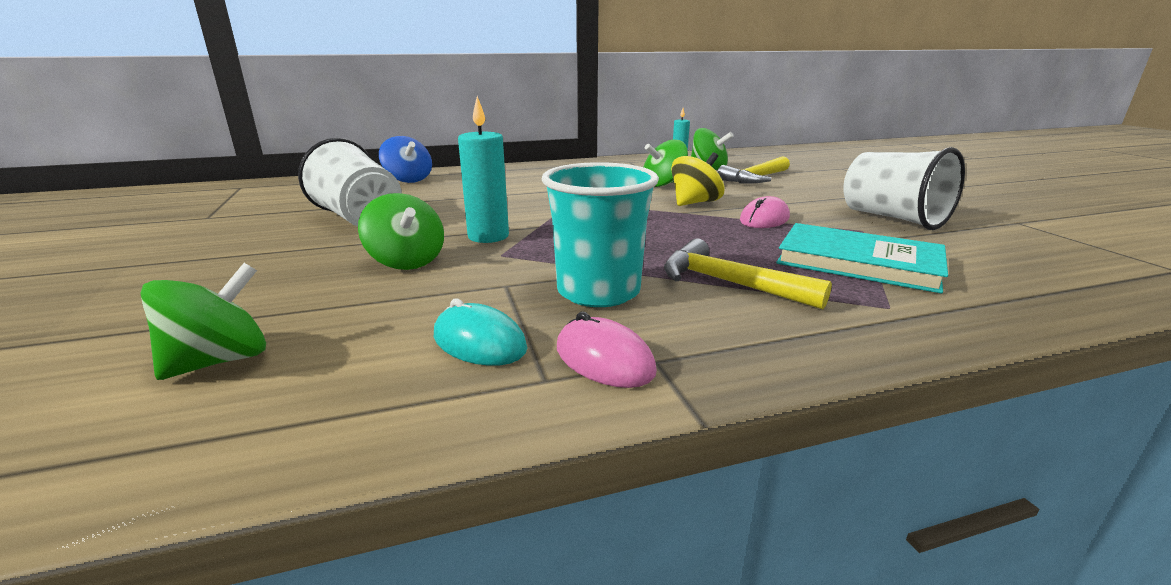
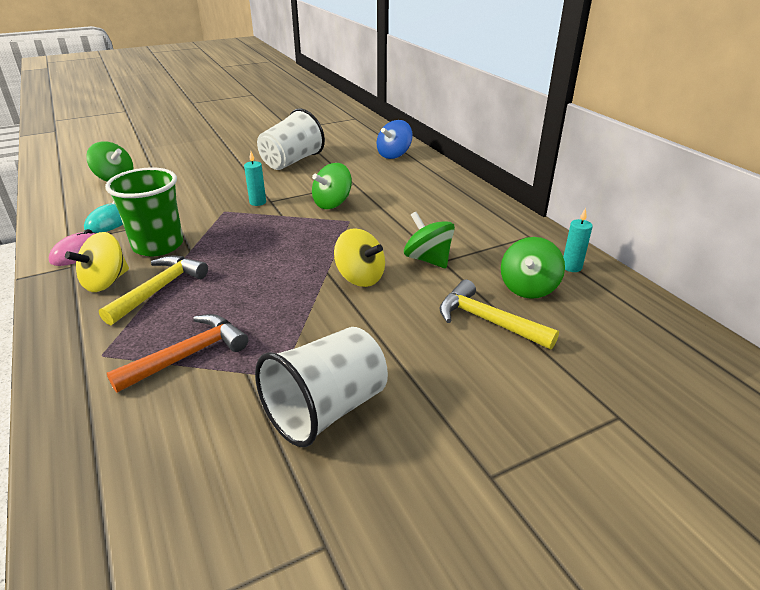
camera: 80 degrees right, 10 degrees up
green spinning top [358,193,444,270] -> green spinning top moved to [312,163,352,209]
turquoise candle [458,96,509,243] -> turquoise candle [244,152,266,206], size x0.61
turquoise cup [542,162,659,307] -> green cup [105,167,183,256]
pink mouse [740,196,790,228] -> none
turquoise book [776,223,948,293] -> orange hammer [107,314,248,393]
none -> yellow spinning top [65,232,129,292]

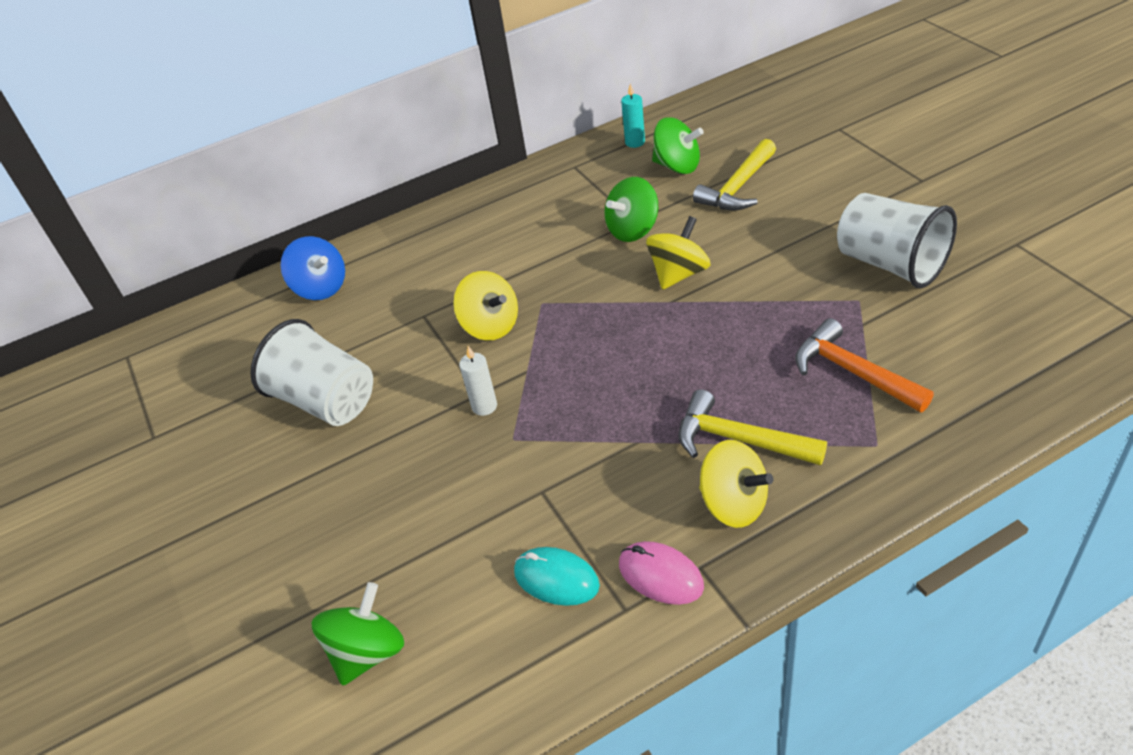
camera: 85 degrees left, 10 degrees up
green cup [105,167,183,256] -> none
turquoise candle [244,152,266,206] -> white candle [459,346,497,416]
green spinning top [312,163,352,209] -> yellow spinning top [453,271,518,341]

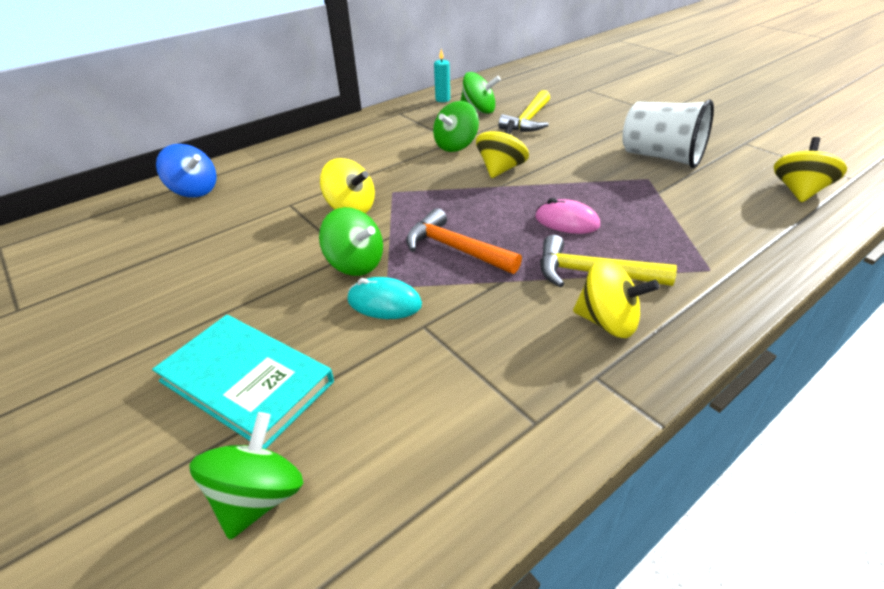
camera: 15 degrees left, 5 degrees down
white cup [250,319,373,426] -> none
white candle [459,346,497,416] -> green spinning top [319,207,383,276]
turquoise mouse [514,547,600,606] -> turquoise mouse moved to [347,277,422,319]
pink mouse [619,541,704,605] -> pink mouse moved to [535,198,600,234]
orange hammer [795,318,934,412] -> orange hammer moved to [406,208,522,274]
none -> turquoise book [152,315,334,449]
none -> yellow spinning top [774,137,847,203]

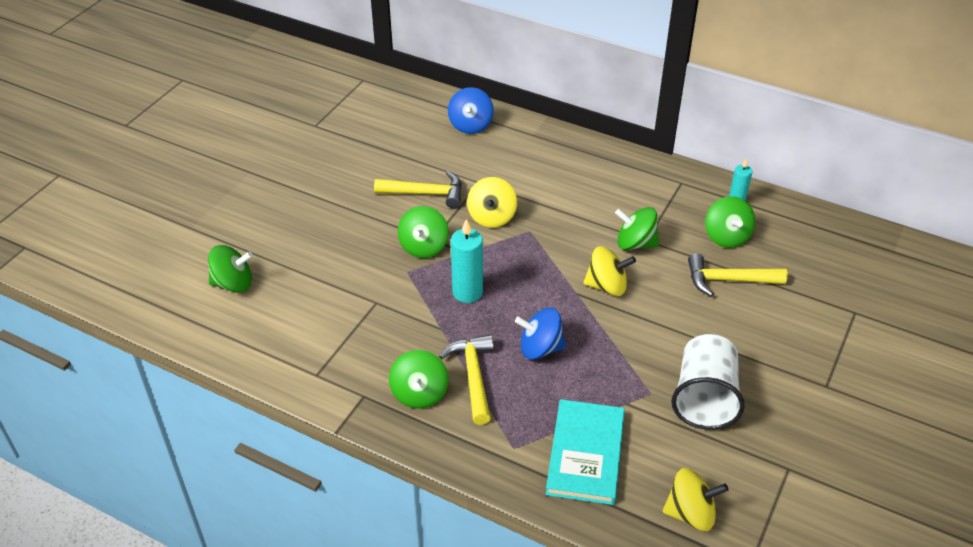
camera: 65 degrees right, 5 degrees up
turquoise book [152,315,334,449] -> turquoise book moved to [546,399,625,505]
turquoise mouse [347,277,422,319] -> none
orange hammer [406,208,522,274] -> turquoise candle [451,219,483,303]
pink mouse [535,198,600,234] -> blue spinning top [515,308,566,359]
yellow spinning top [573,259,659,338] -> green spinning top [389,350,449,409]
none -> yellow hammer [374,171,462,209]

